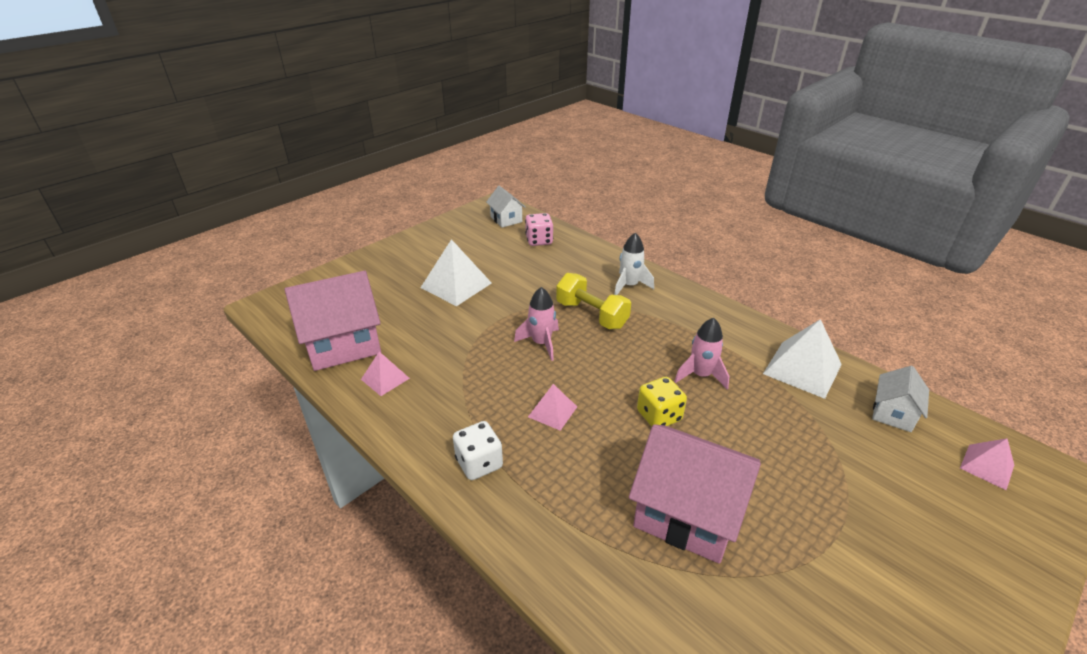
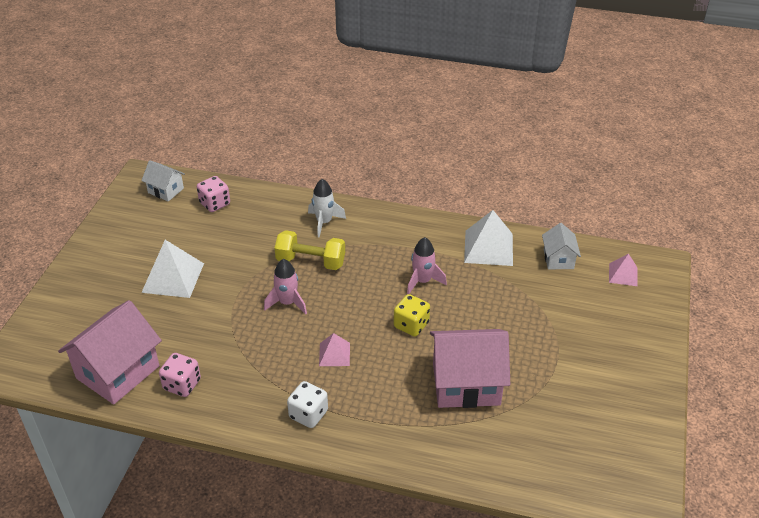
camera: 30 degrees left, 5 degrees up
pink pyramid [361,352,410,396] -> pink dice [159,353,201,397]

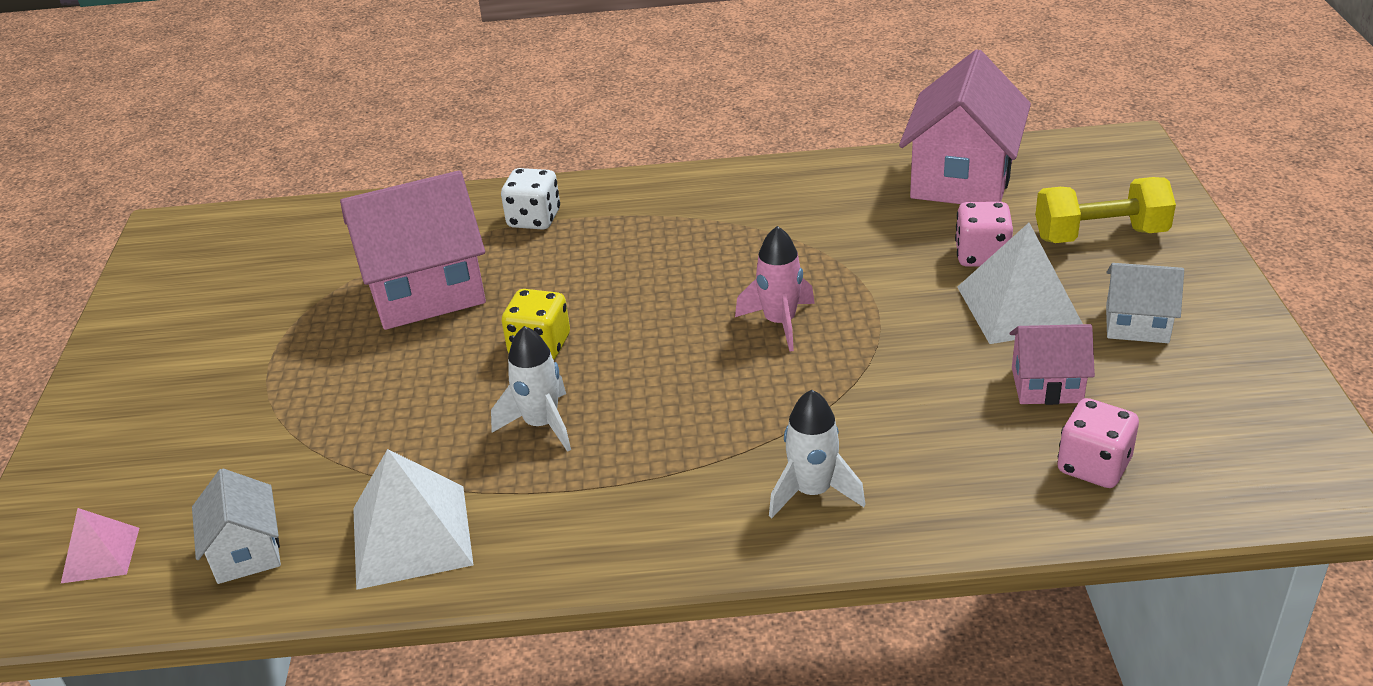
camera: 165 degrees right, 5 degrees down
white house [141,160,185,202] -> white house moved to [1106,263,1184,343]
pink dice [159,353,201,397] -> pink dice moved to [955,202,1013,267]
yellow dumbbell [275,230,345,270] -> yellow dumbbell moved to [1035,177,1176,243]
white dice [287,381,328,428] -> white dice moved to [501,168,560,230]
pink pyramid [319,333,350,366] -> none
pink rocket [407,237,447,294] -> white rocket [491,326,571,452]
none -> pink house [1010,324,1095,405]

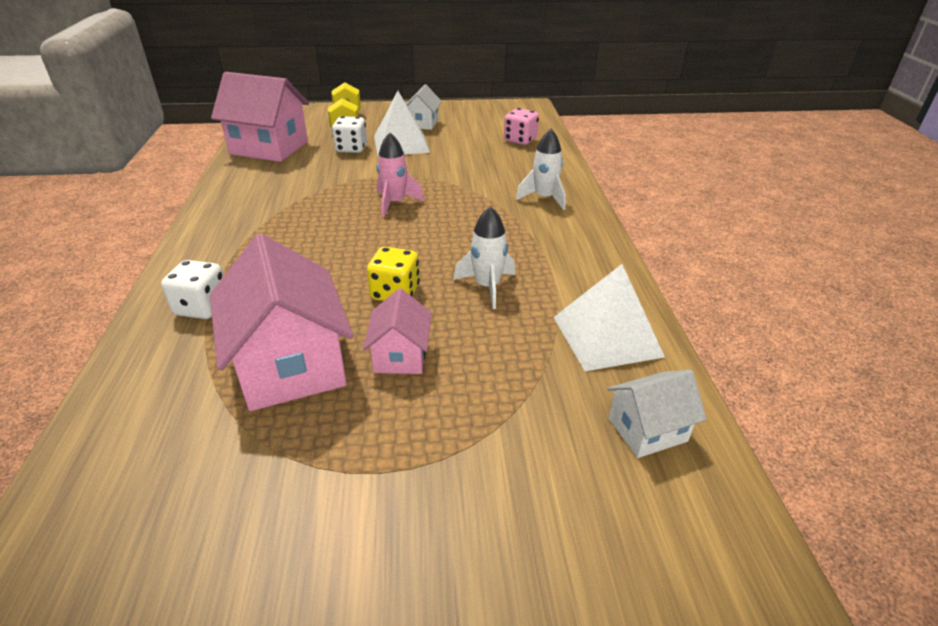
camera: 95 degrees left, 0 degrees up
pink pyramid [61,508,139,583] -> none
pink dice [955,202,1013,267] -> white dice [332,116,367,153]
pink house [1010,324,1095,405] -> pink house moved to [363,289,432,374]

